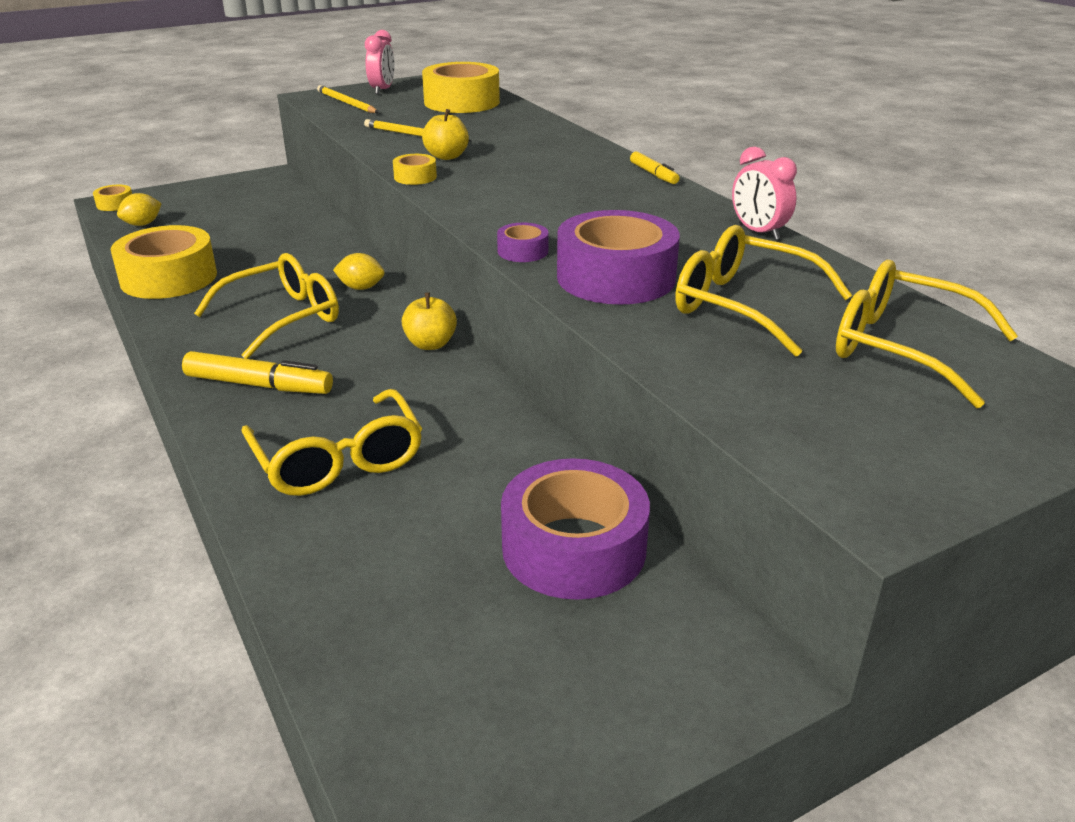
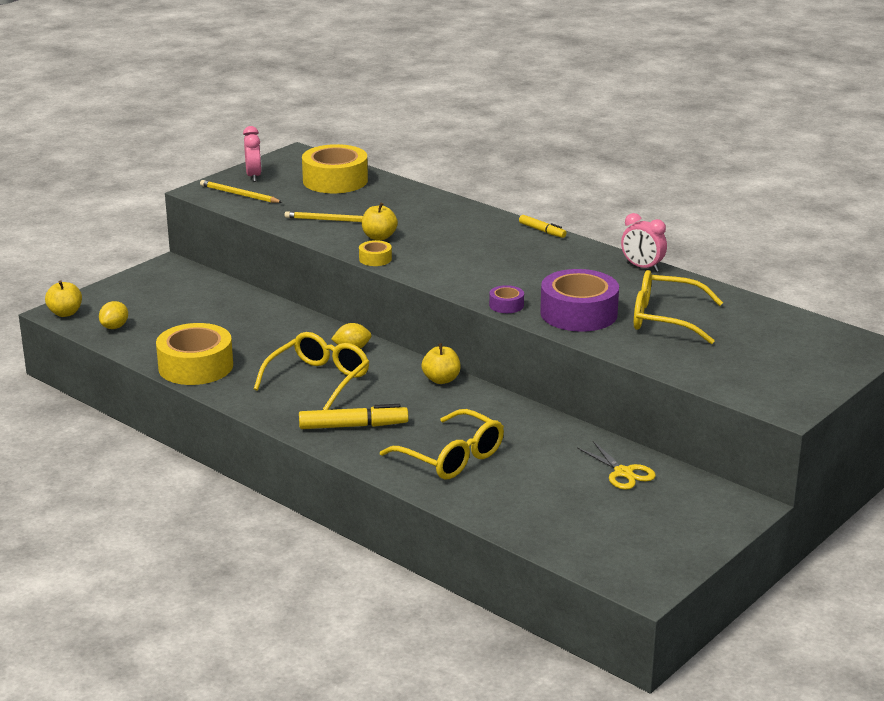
camera: 20 degrees left, 5 degrees down
yellow tape [93,185,132,211] -> yellow apple [45,281,82,317]
purple tape [501,458,650,600] -> yellow scissors [577,441,656,490]
yellow glasses [836,260,1018,408] -> none

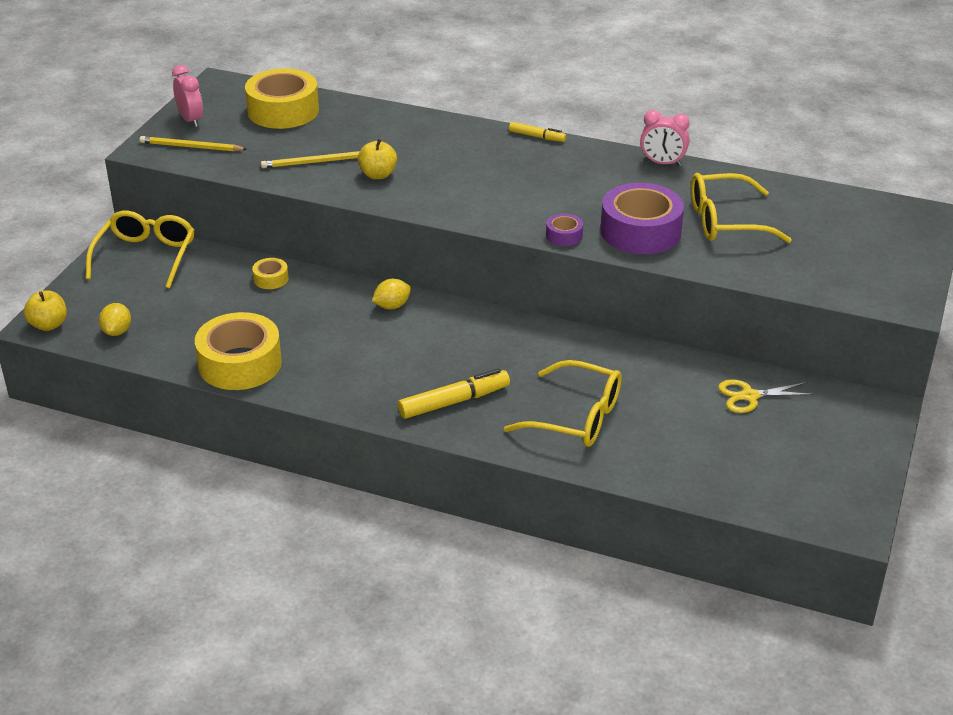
camera: 20 degrees left, 10 degrees up
yellow glasses [254,332,369,410] -> yellow glasses moved to [86,210,194,289]
yellow tape [359,240,392,266] -> yellow tape moved to [252,258,289,289]
yellow apple [422,343,461,384] -> none
yellow scissors [577,441,656,490] -> yellow scissors turned 135 degrees clockwise [718,379,815,413]

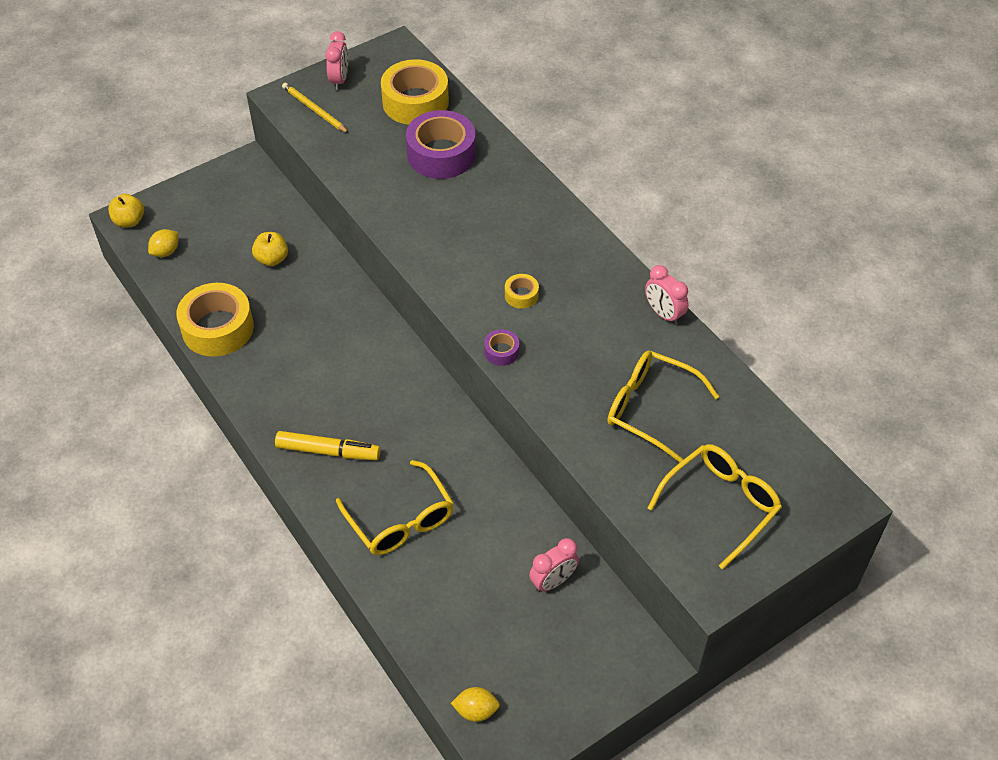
camera: 35 degrees right, 15 degrees up
yellow glasses [86,210,194,289] -> yellow glasses moved to [648,444,782,569]
yellow tape [252,258,289,289] -> yellow tape moved to [505,274,539,309]
yellow pencil [261,151,360,168] -> none
yellow apple [358,139,397,179] -> yellow apple moved to [252,232,288,266]
yellow lemon [372,279,411,309] -> yellow lemon moved to [451,687,500,722]
yellow marker [509,122,566,142] -> none
purple tape [601,183,684,254] -> purple tape moved to [406,110,476,179]
yellow scissors [718,379,815,413] -> pink clock [529,538,579,592]

